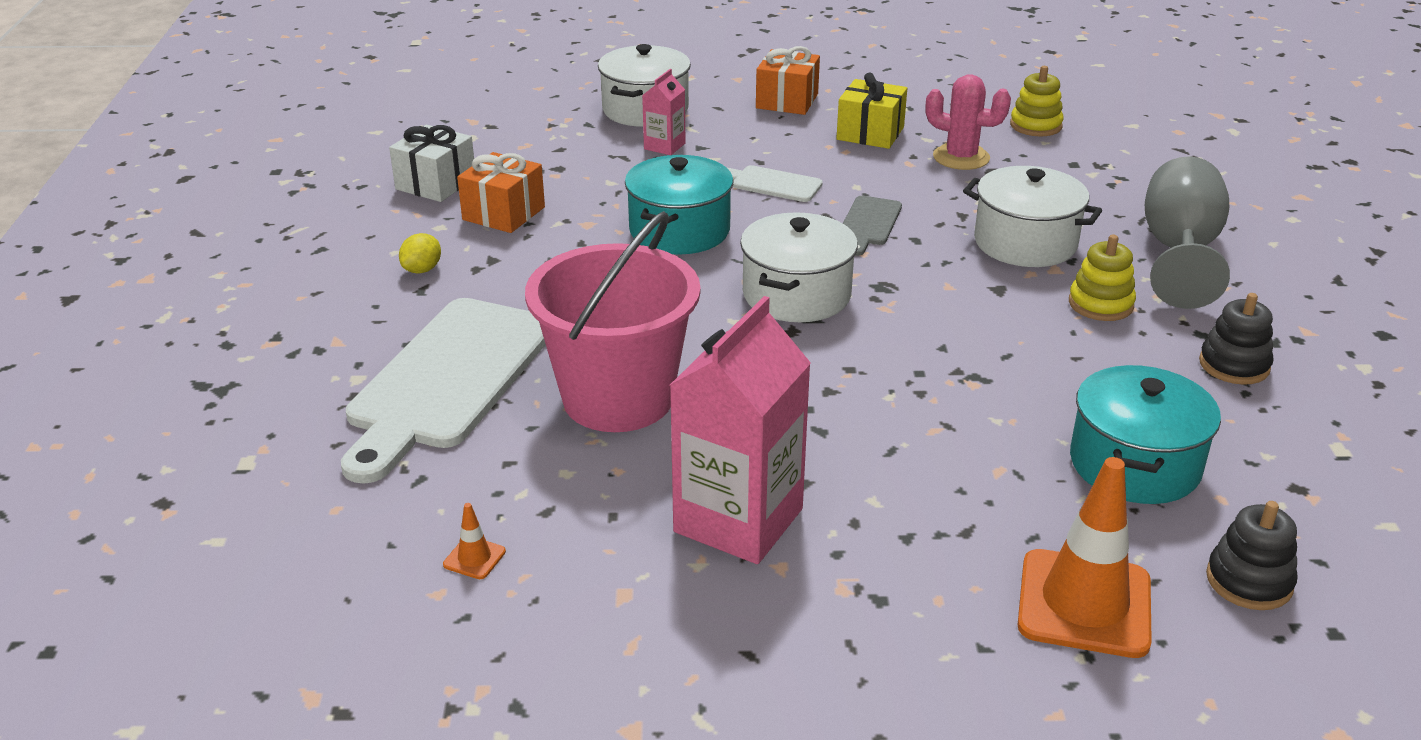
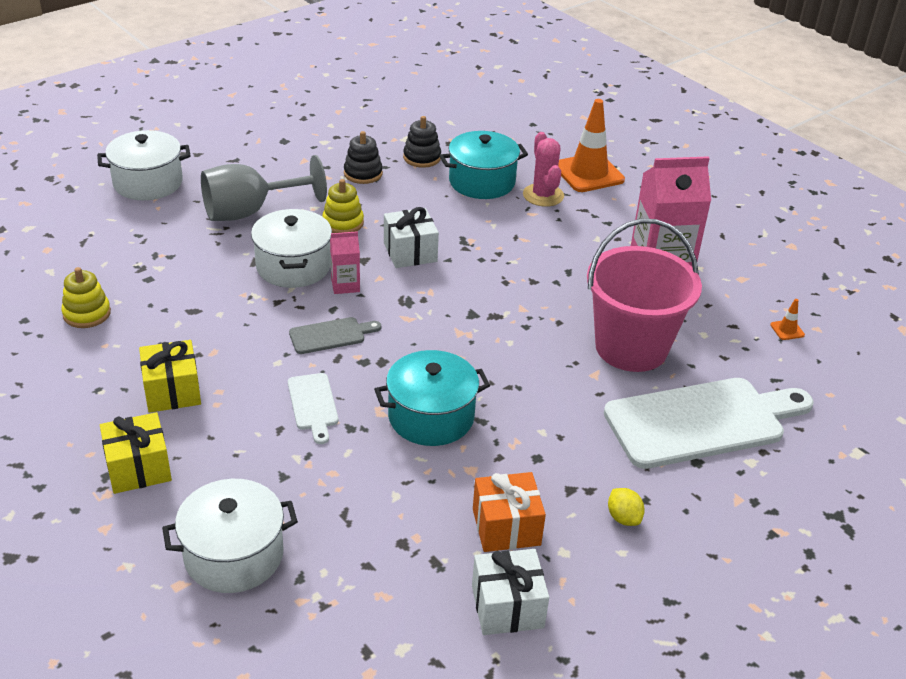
camera: 130 degrees left, 5 degrees up
yellow lemon [399,233,441,274] -> yellow lemon turned 75 degrees clockwise [608,488,645,526]
pink carton [642,69,685,155] -> pink carton moved to [330,231,360,294]
white pot [740,212,858,322] -> white pot moved to [97,130,191,200]
orange gift [756,46,820,115] -> yellow gift [100,412,172,494]
pink cactus [926,74,1011,170] -> pink cactus moved to [523,132,564,207]
black stacking toy [1206,501,1297,610] -> black stacking toy moved to [403,116,441,168]
none -> white gift [384,207,439,268]

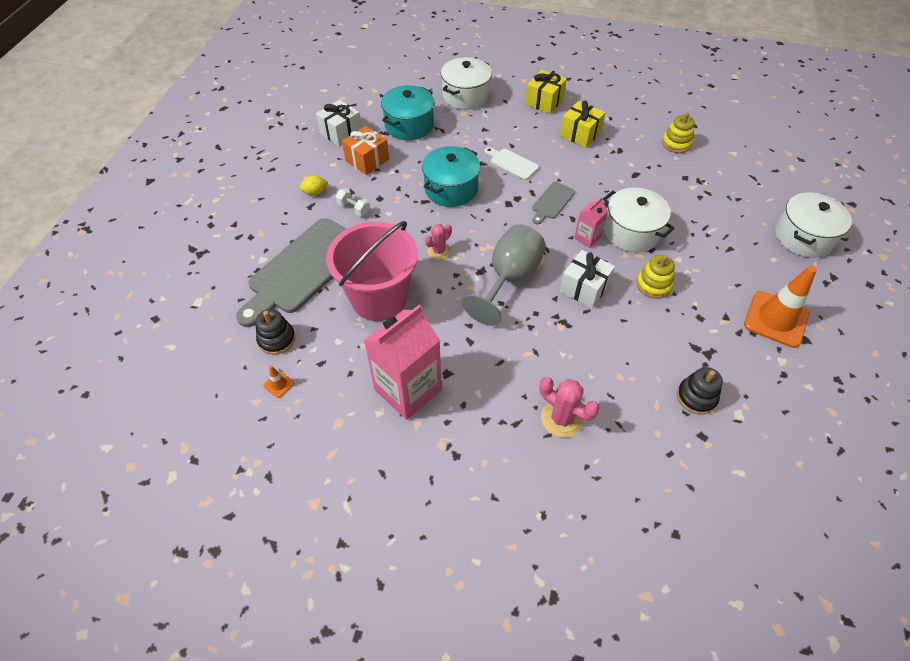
camera: 145 degrees right, 15 degrees up
grey goblet [201,155,327,221] -> grey goblet moved to [462,224,546,326]
black stacking toy [344,131,383,184] -> black stacking toy moved to [256,309,295,355]
turquoise pot [440,131,528,199] -> turquoise pot moved to [381,85,434,140]
orange traffic cone [558,99,625,192] -> orange traffic cone moved to [744,266,817,348]
white cutting board [604,378,814,469] -> grey cutting board [236,218,346,327]
yellow lemon [608,488,645,526] -> yellow lemon turned 45 degrees counterclockwise [300,175,328,195]
none -> white dumbbell [335,189,370,216]
none -> pink cactus [425,224,452,260]

